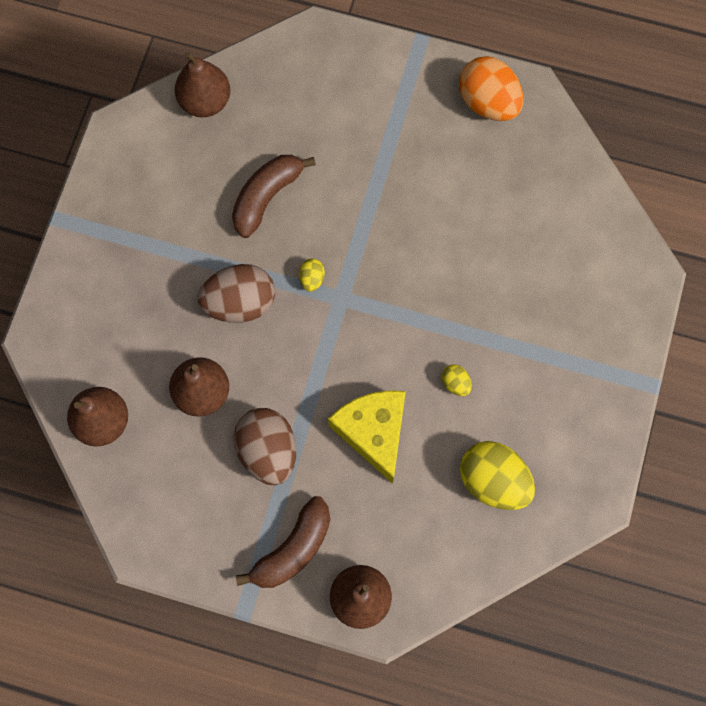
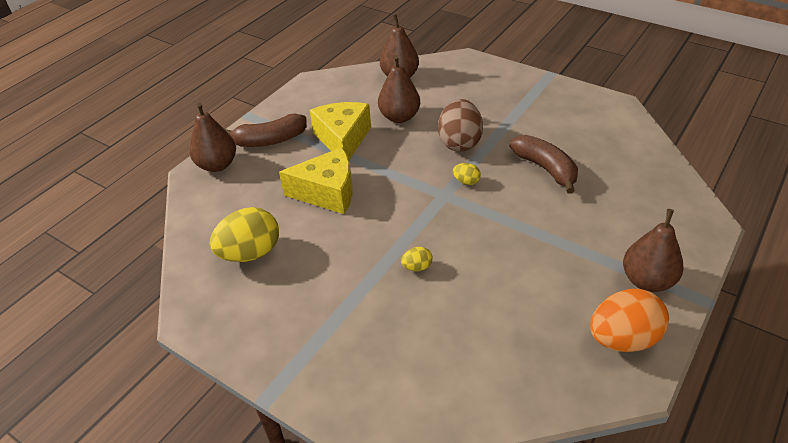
camera: 110 degrees right, 30 degrees down
brown pear [175,52,230,117] -> brown pear moved to [623,209,684,292]
brown egg [234,408,296,485] -> yellow cheese [310,102,371,160]
brown banana [236,496,330,588] -> brown banana turned 75 degrees counterclockwise [224,114,307,147]
yellow egg [441,364,472,396] -> yellow egg moved to [401,247,433,271]

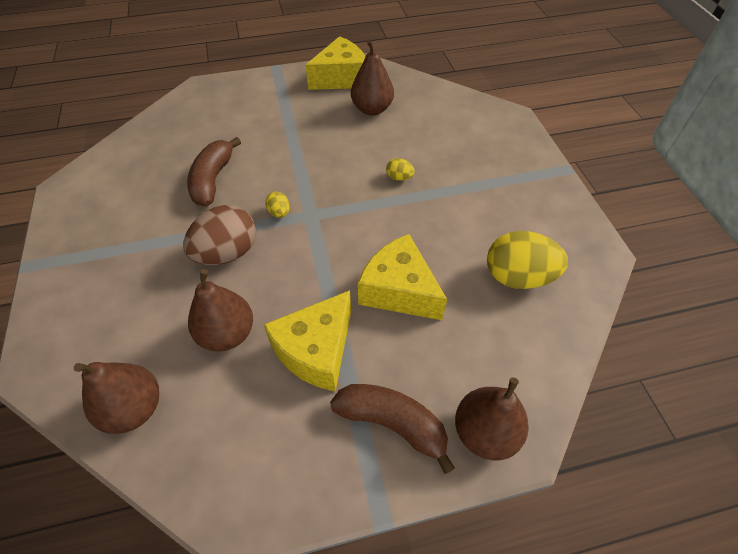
camera: 140 degrees left, 10 degrees up
orange egg [590,289,669,352] -> yellow cheese [306,36,366,90]
brown pear [623,209,684,292] -> brown pear moved to [351,39,394,115]

